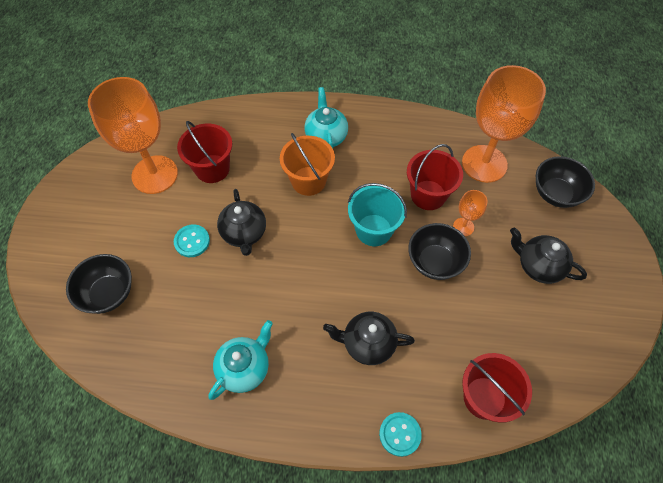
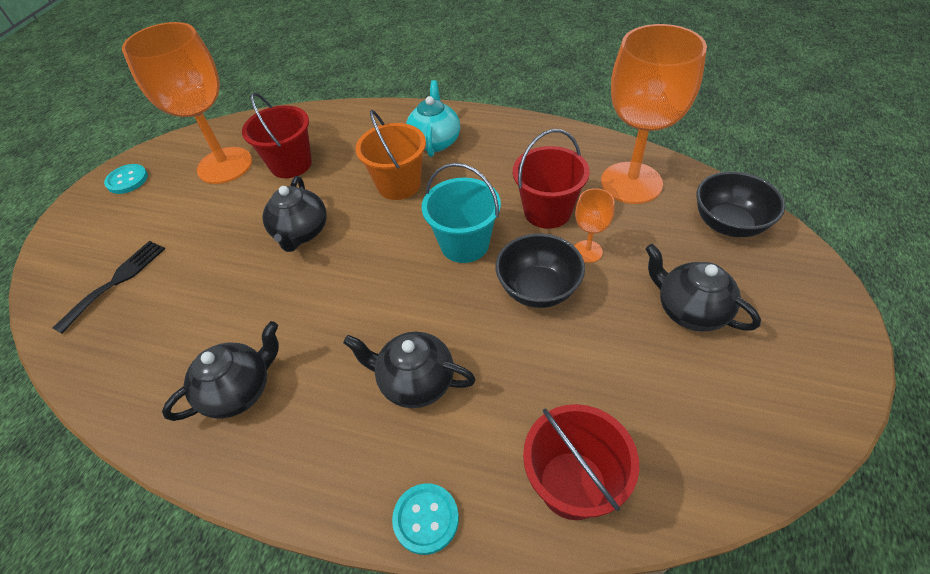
camera: 15 degrees right, 10 degrees down
black bowl [66,254,132,314] -> black fork [53,241,165,334]
turquoise button [174,224,210,257] -> turquoise button moved to [104,164,148,194]
turquoise teapot [208,320,273,400] -> black teapot [162,321,279,421]

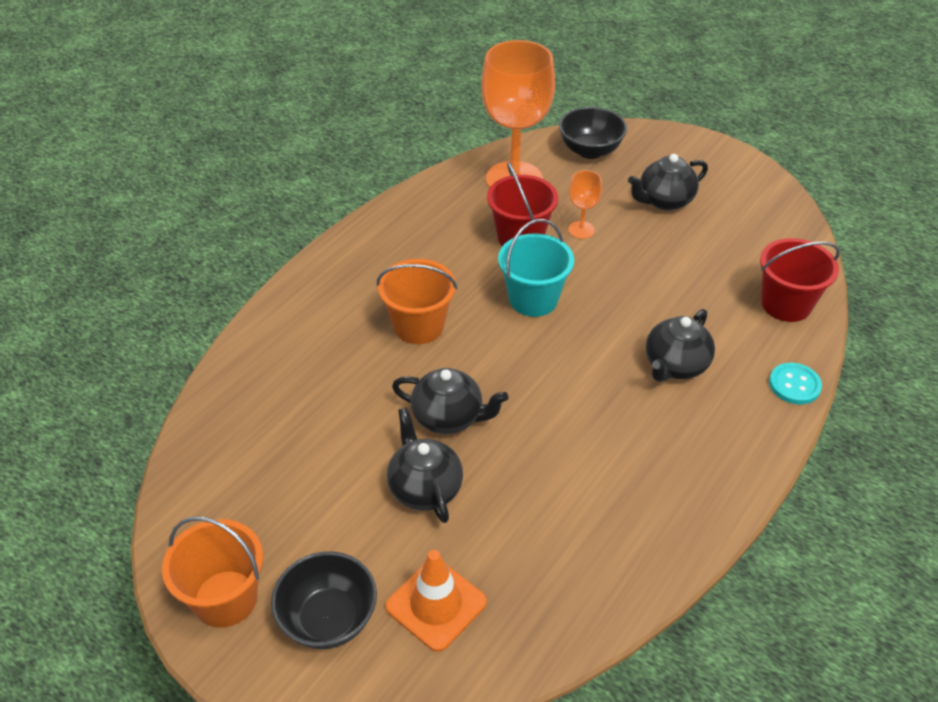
camera: 75 degrees left, 5 degrees down
black fork [53,241,165,334] -> orange traffic cone [385,550,487,652]
turquoise button [104,164,148,194] -> orange bucket [162,516,263,628]
orange goblet [122,22,252,184] -> none
black teapot [162,321,279,421] -> black teapot moved to [387,407,463,523]
red bucket [242,93,312,178] -> none
turquoise teapot [406,80,460,157] -> none
black bowl [496,233,585,308] -> black bowl moved to [271,551,377,649]

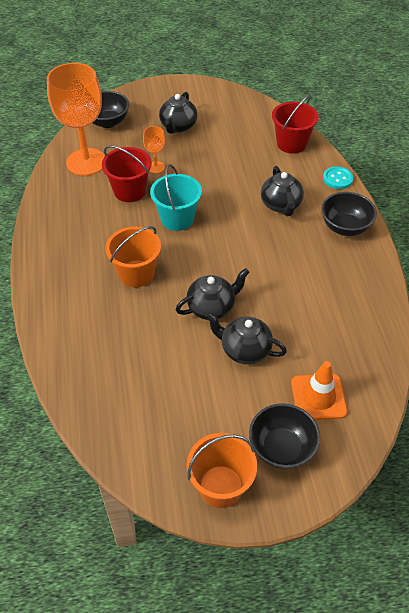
camera: 45 degrees left, 5 degrees up
none -> black bowl [321,192,377,236]

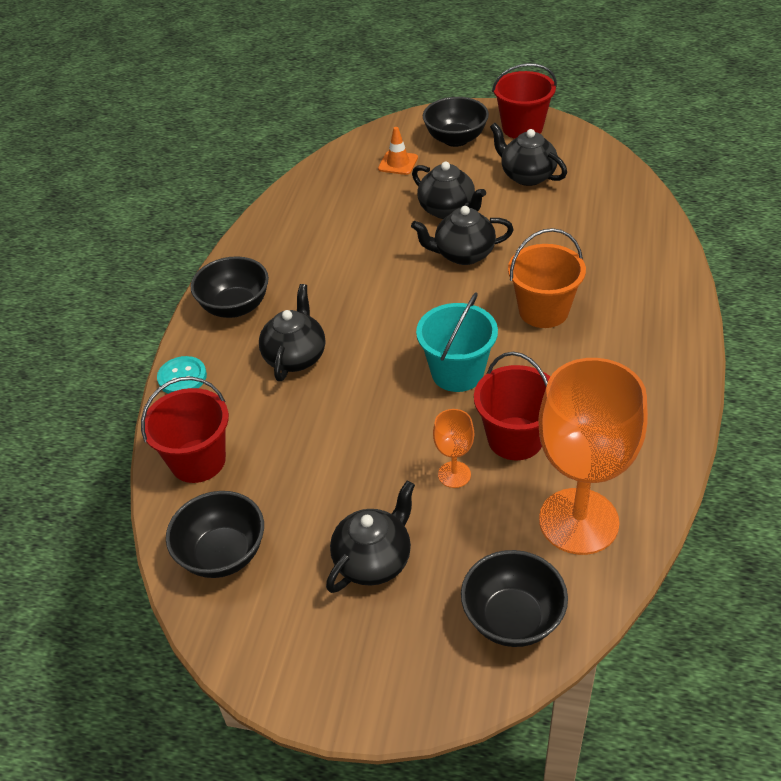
camera: 155 degrees left, 5 degrees down
orange bucket [186,433,257,508] -> red bucket [492,63,557,139]
orange traffic cone [291,361,348,420] -> orange traffic cone [378,127,418,175], size x0.66
none -> black bowl [166,491,264,578]
none -> black teapot [490,123,567,186]

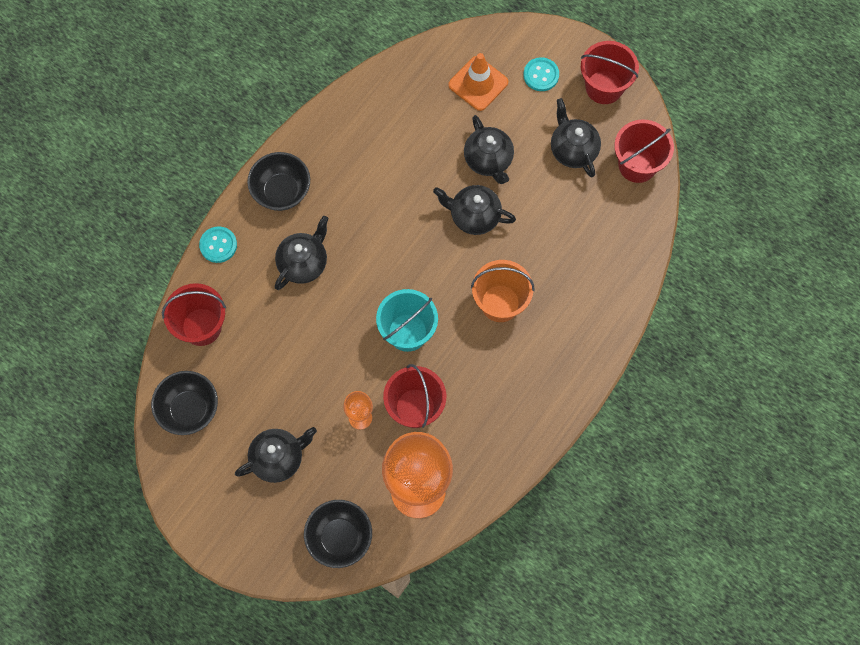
camera: 20 degrees right, 25 degrees up
orange traffic cone [378,127,418,175] -> orange traffic cone [448,53,508,111], size x1.50
black bowl [423,97,489,147] -> turquoise button [523,57,559,91]
none -> red bucket [614,120,674,183]

